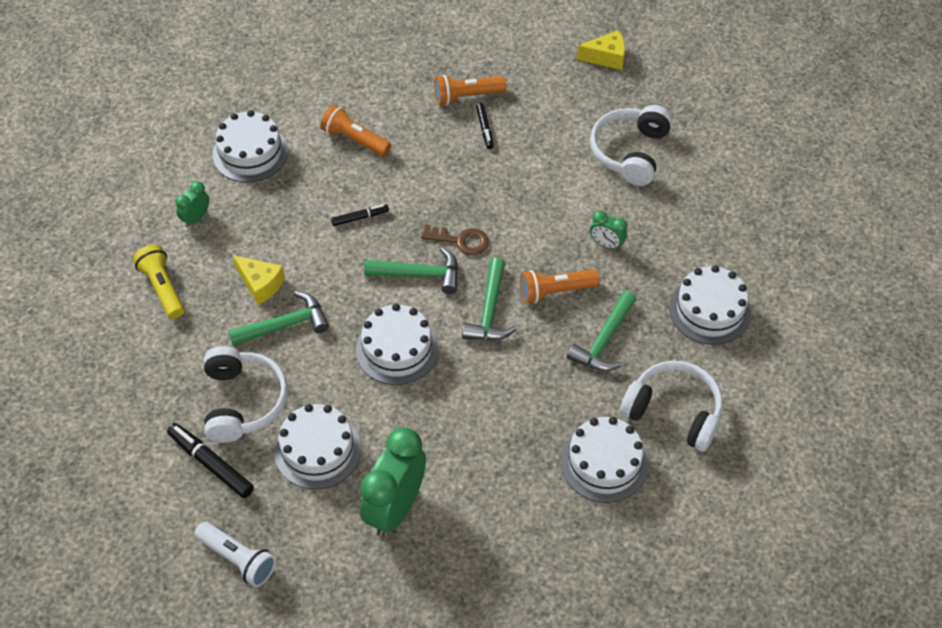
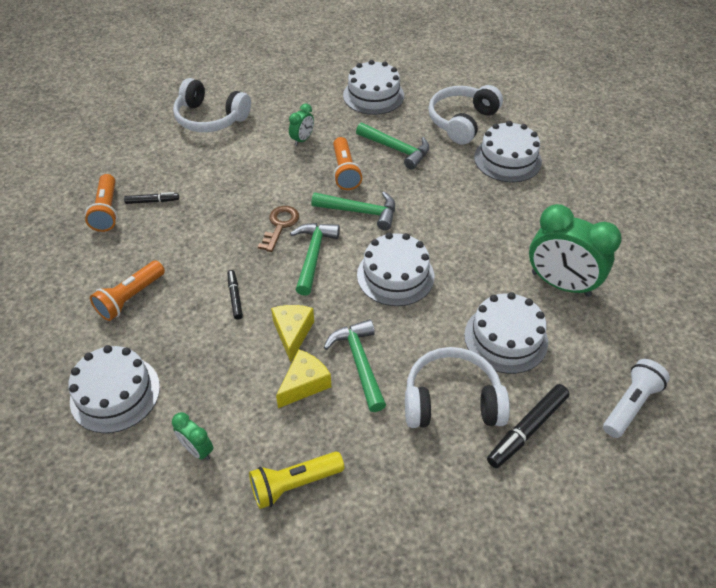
camera: 85 degrees left, 5 degrees down
yellow cheese [577,30,625,70] -> yellow cheese moved to [271,305,314,362]

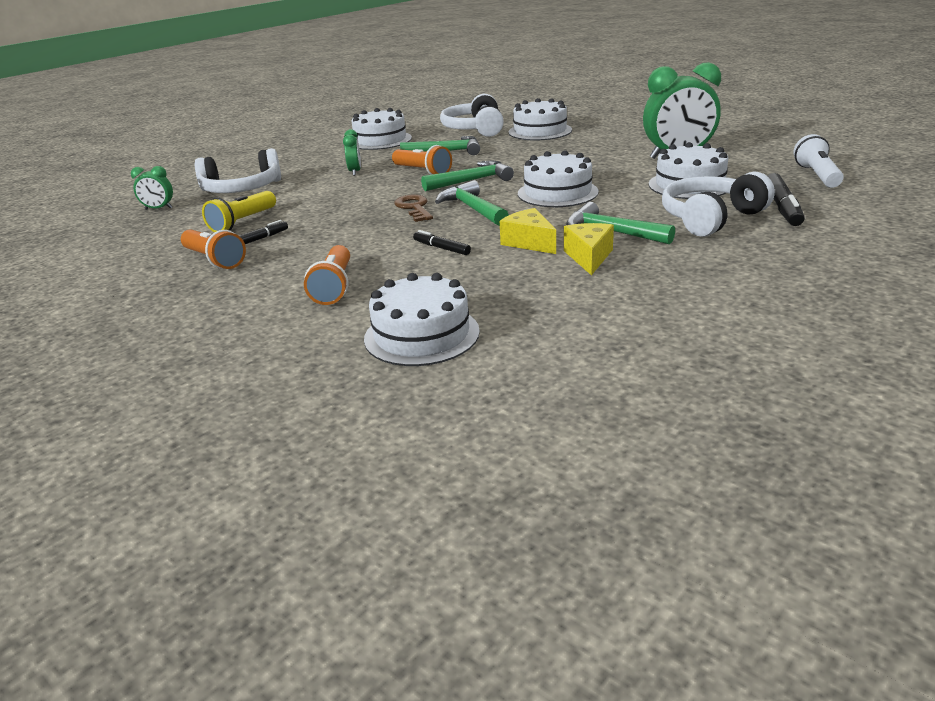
camera: 35 degrees left, 20 degrees down
green clock [172,412,213,460] -> green clock moved to [131,166,173,210]
yellow flashlight [249,452,344,509] -> yellow flashlight moved to [202,191,276,232]

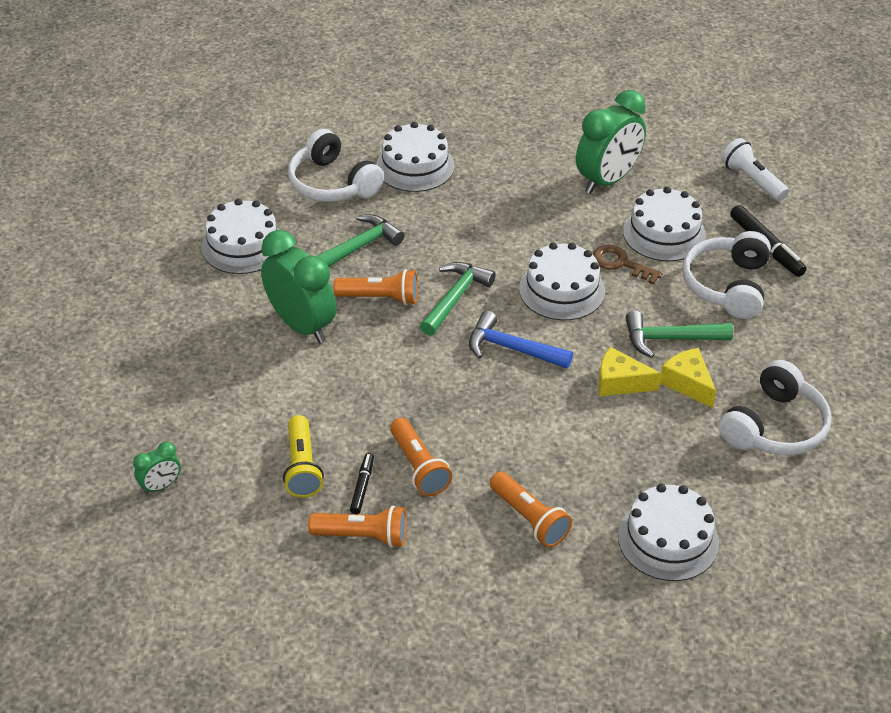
camera: 40 degrees left, 15 degrees up
white headphones [195,148,281,193] -> white headphones moved to [719,360,832,455]
green clock [343,129,361,176] -> green clock [261,230,336,343], size x2.12
brown key [394,194,433,222] -> brown key moved to [593,245,663,285]
black marker [413,230,471,255] -> none
green hammer [435,180,509,226] -> blue hammer [469,311,573,368]
none -> orange flashlight [390,418,452,496]

